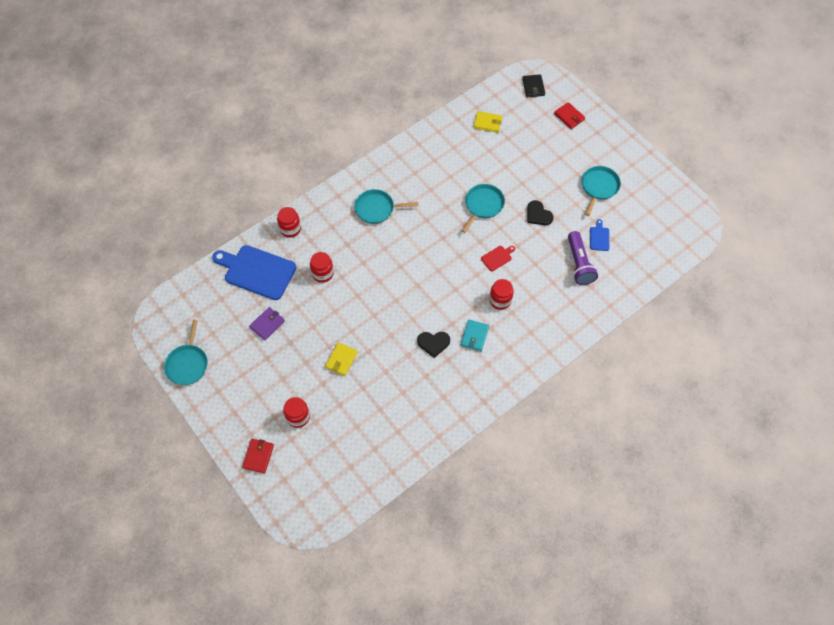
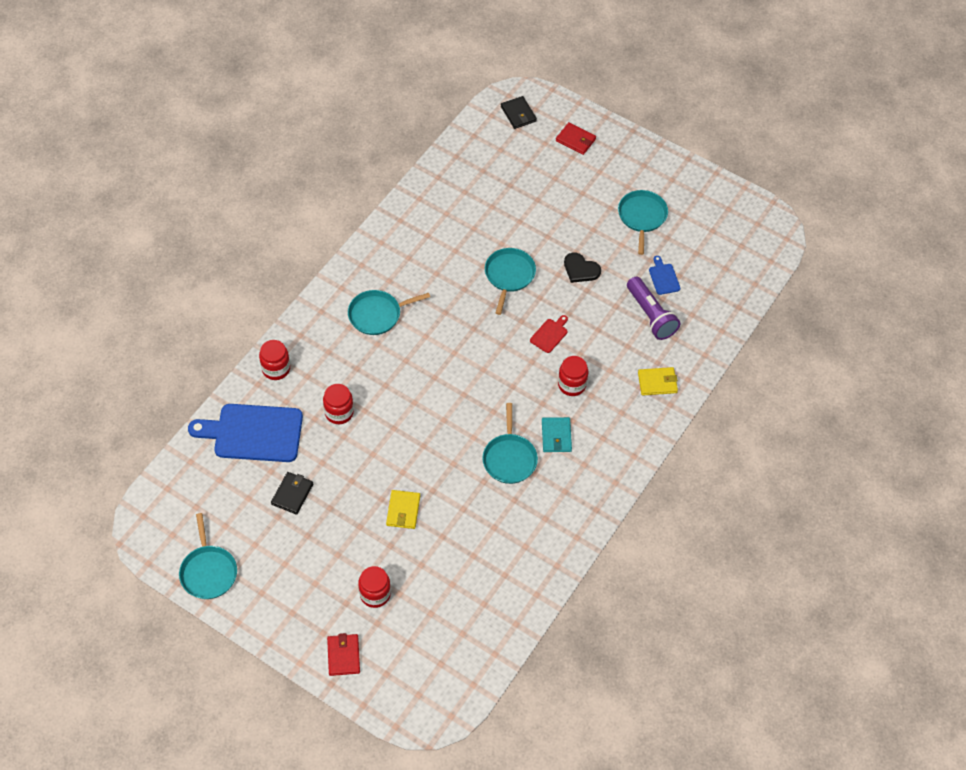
camera: 20 degrees left, 5 degrees down
purple wallet [249,307,285,340] -> black wallet [271,472,313,515]
black heart [417,332,450,358] -> turquoise pan [482,403,538,484]
yellow wallet [474,111,502,133] -> yellow wallet moved to [638,367,678,395]

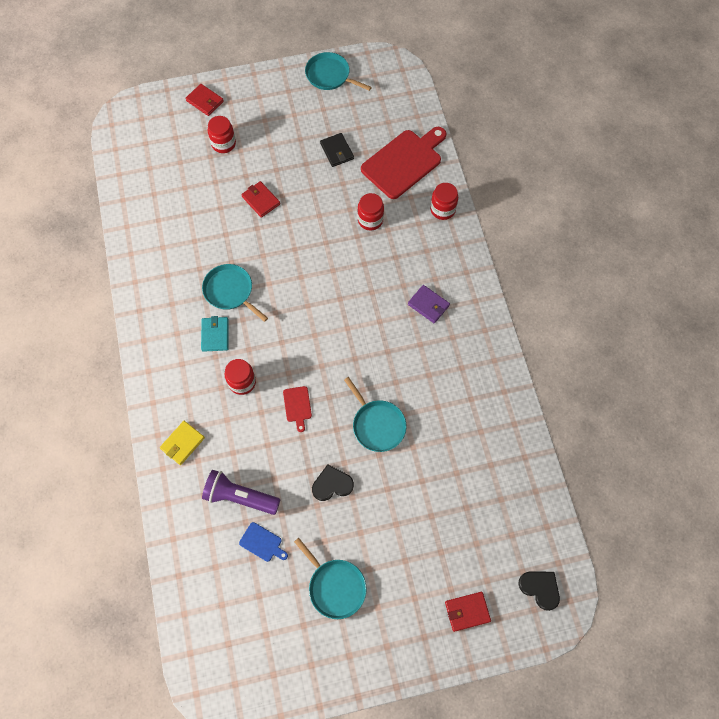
camera: 135 degrees right, 10 degrees up
blue cutting board [188,404,303,462] -> red cutting board [361,127,446,199]
turquoise pan [348,290,430,335] -> purple wallet [408,285,450,323]
yellow wallet [386,490,420,529] -> red wallet [241,181,280,218]
black wallet [501,96,537,129] -> black heart [518,571,560,611]
turquoise wallet [542,417,572,452] -> turquoise wallet turned 45 degrees clockwise [201,316,229,352]

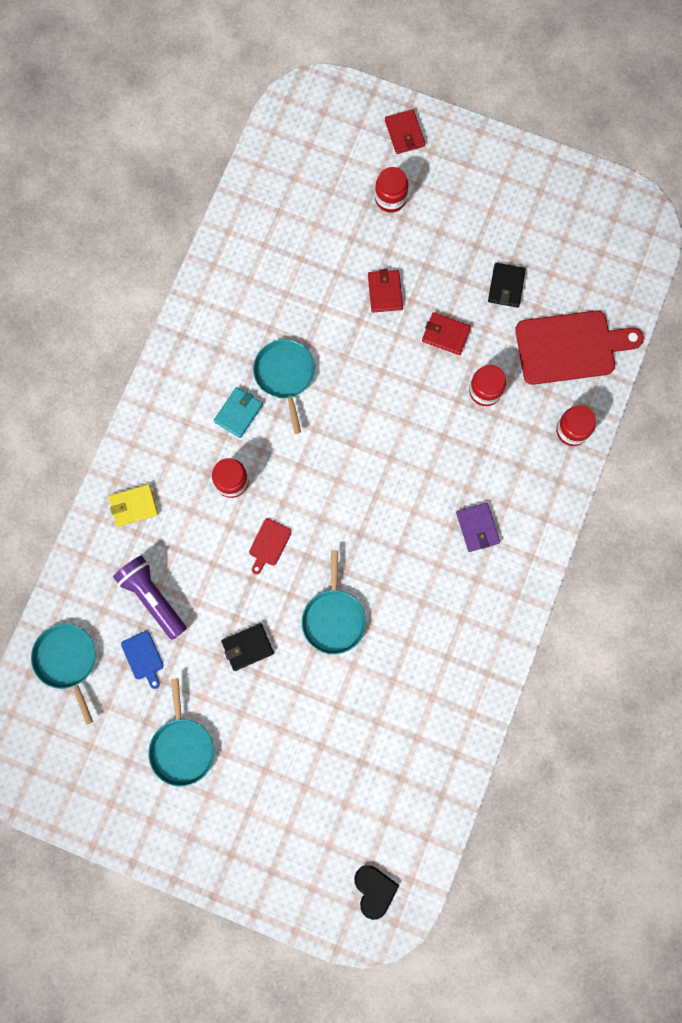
camera: 35 degrees right, 10 degrees up
turquoise pan [305,52,372,91] -> turquoise pan moved to [31,624,96,725]
black heart [312,464,354,501] -> black wallet [221,623,274,671]
red wallet [445,592,491,632] -> red wallet moved to [422,312,471,355]

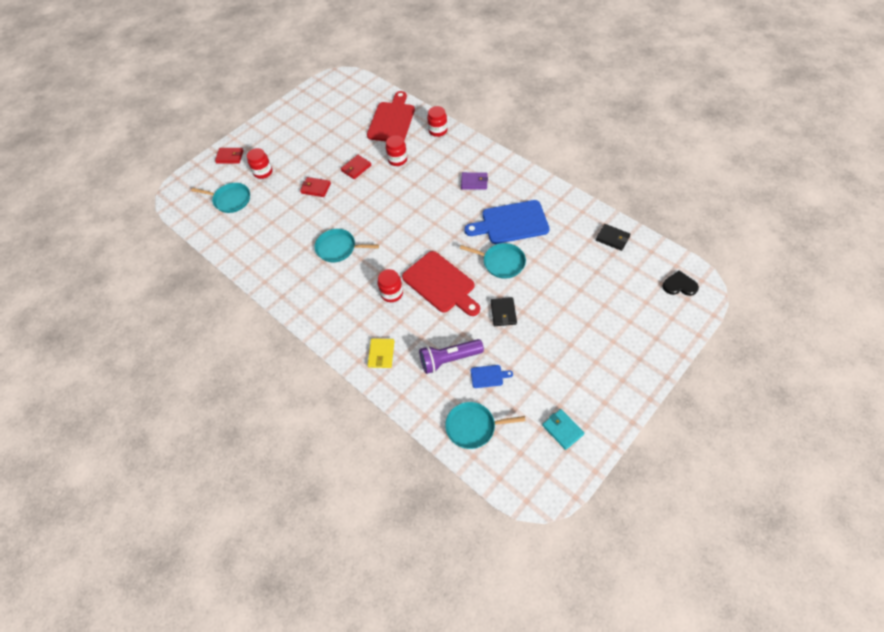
camera: 65 degrees left, 20 degrees down
turquoise pan [148,678,214,787] -> turquoise pan moved to [191,183,250,213]
turquoise wallet [214,387,263,438] -> turquoise wallet moved to [542,409,584,450]
red cutting board [249,519,292,574] -> red cutting board [402,251,480,316], size x2.30
black wallet [488,263,526,308] -> black wallet moved to [596,224,631,251]
none -> blue cutting board [464,200,550,244]

